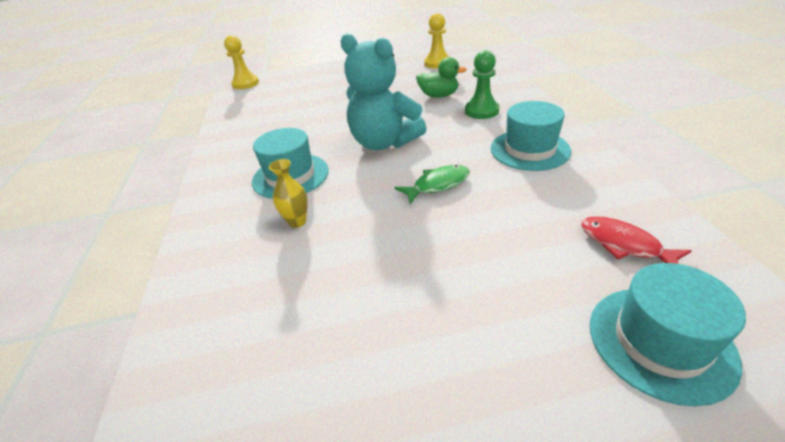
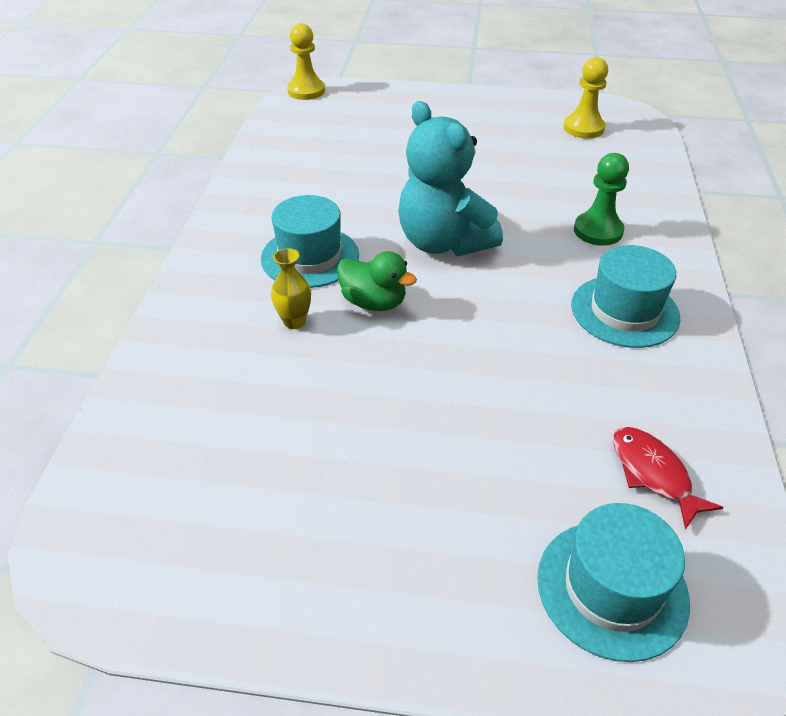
camera: 15 degrees right, 5 degrees up
green fish [395,165,470,204] -> none
green duck [416,57,467,98] -> green duck moved to [337,251,417,311]

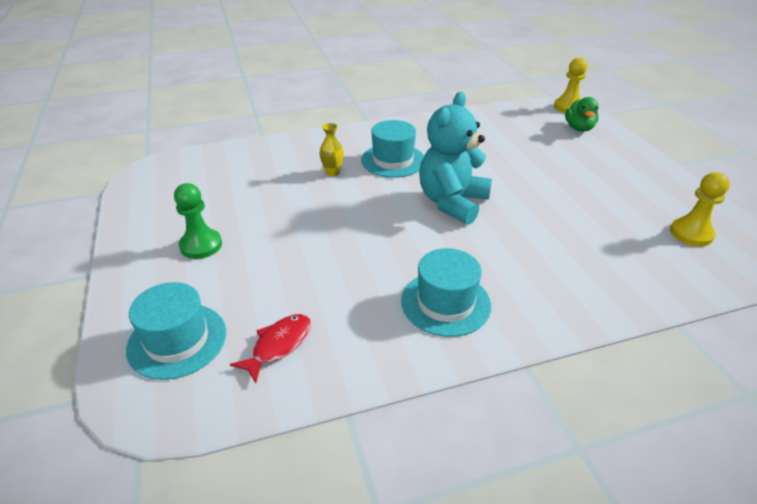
camera: 65 degrees right, 5 degrees down
green duck [337,251,417,311] -> green duck moved to [565,97,599,132]
green pawn [574,153,629,246] -> green pawn moved to [174,183,222,259]

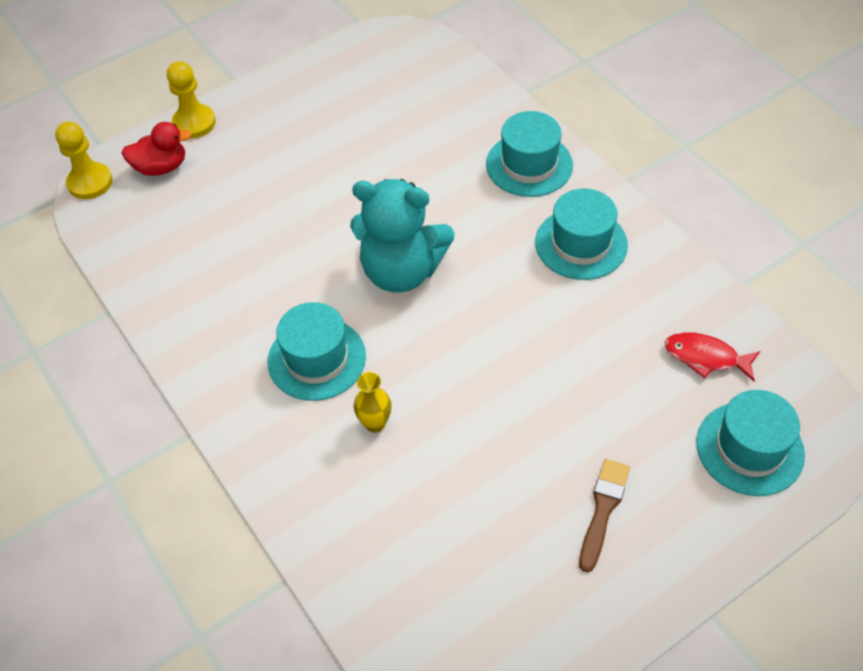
camera: 105 degrees left, 15 degrees up
green pawn [174,183,222,259] -> brown brush [579,459,630,572]
green duck [565,97,599,132] -> red duck [122,122,192,176]
yellow pawn [670,172,730,246] -> yellow pawn moved to [167,61,216,138]
none -> turquoise hat [486,111,573,197]

